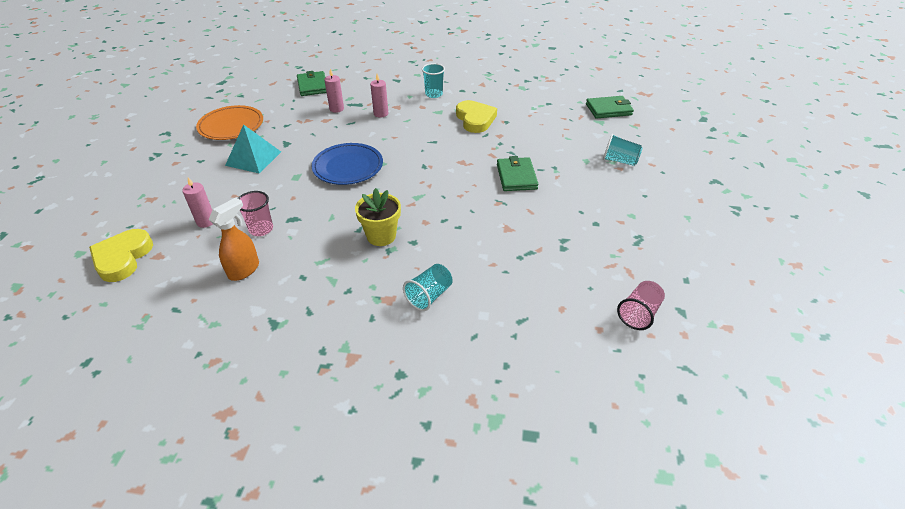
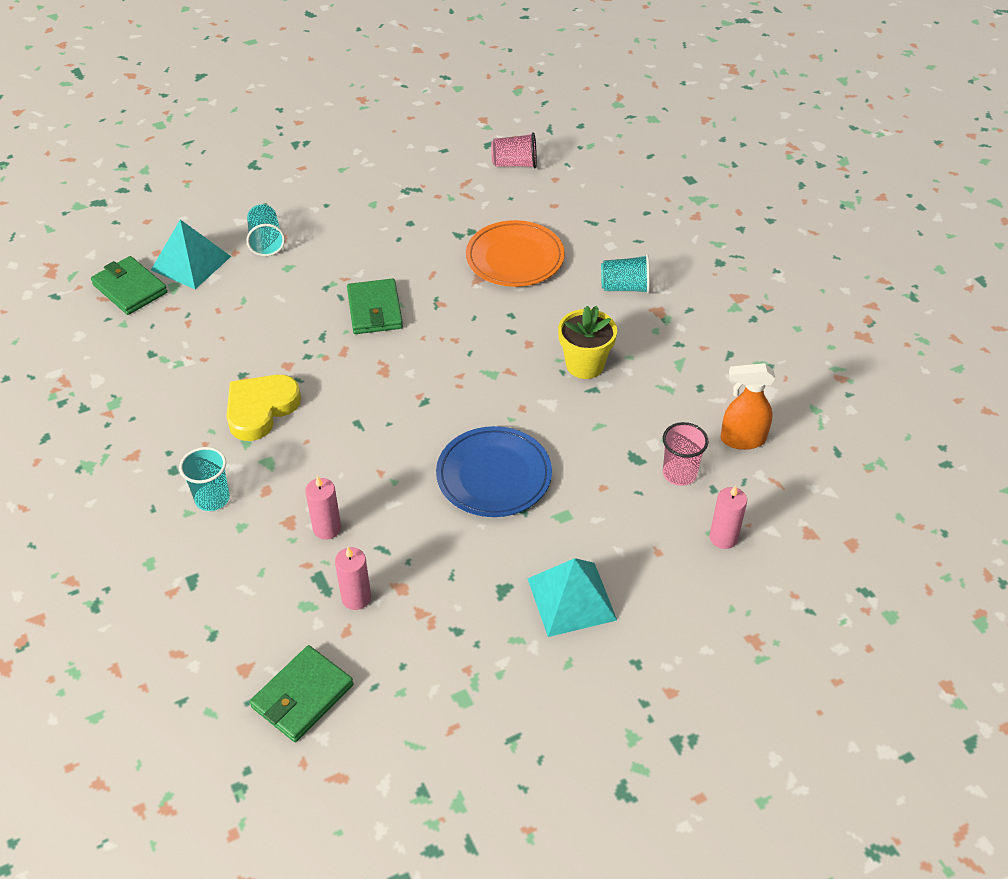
camera: 125 degrees left, 5 degrees up
yellow heart [89,229,153,282] -> none
orange plate [196,105,263,140] -> orange plate moved to [466,220,565,287]
green wallet [497,156,538,191] -> green wallet turned 60 degrees counterclockwise [347,279,403,334]
none -> turquoise pyramid [151,220,231,289]

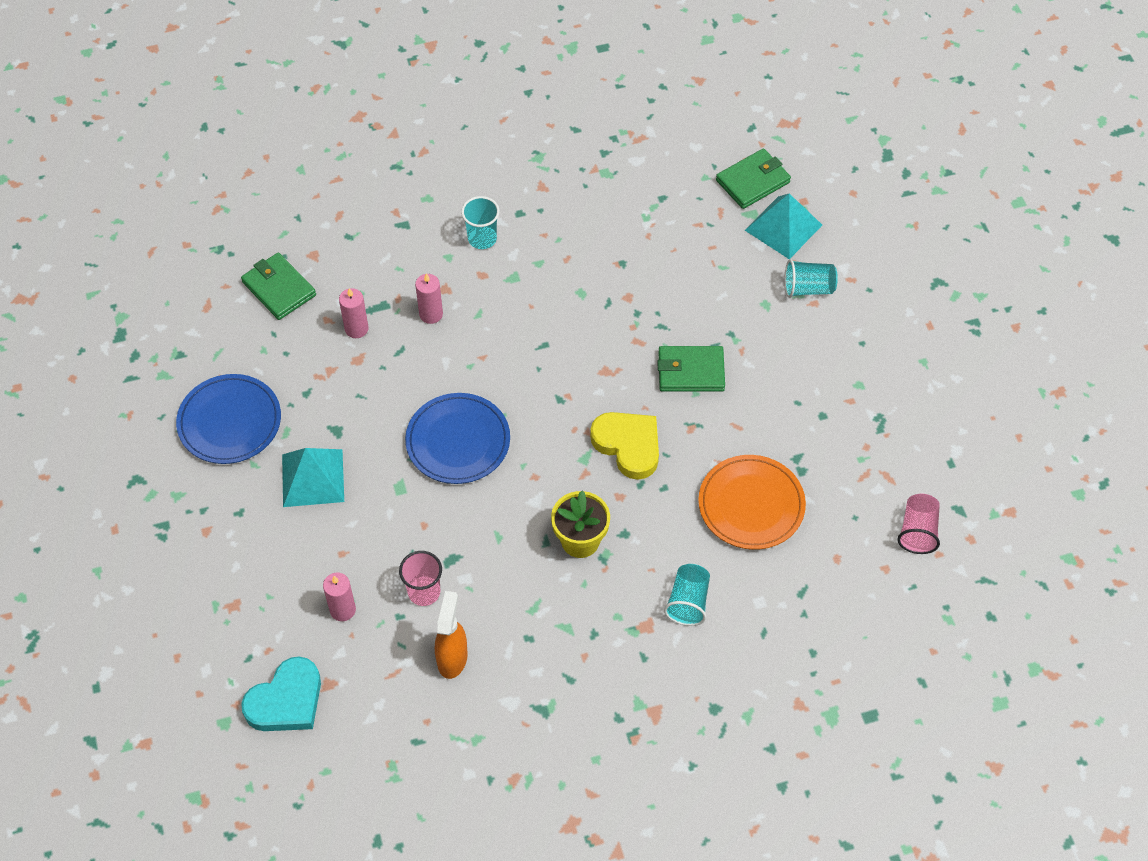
camera: 100 degrees right, 10 degrees up
yellow heart [226,375,301,441] -> yellow heart moved to [590,412,659,480]
none -> blue plate [176,374,281,464]
none -> turquoise heart [241,657,321,731]

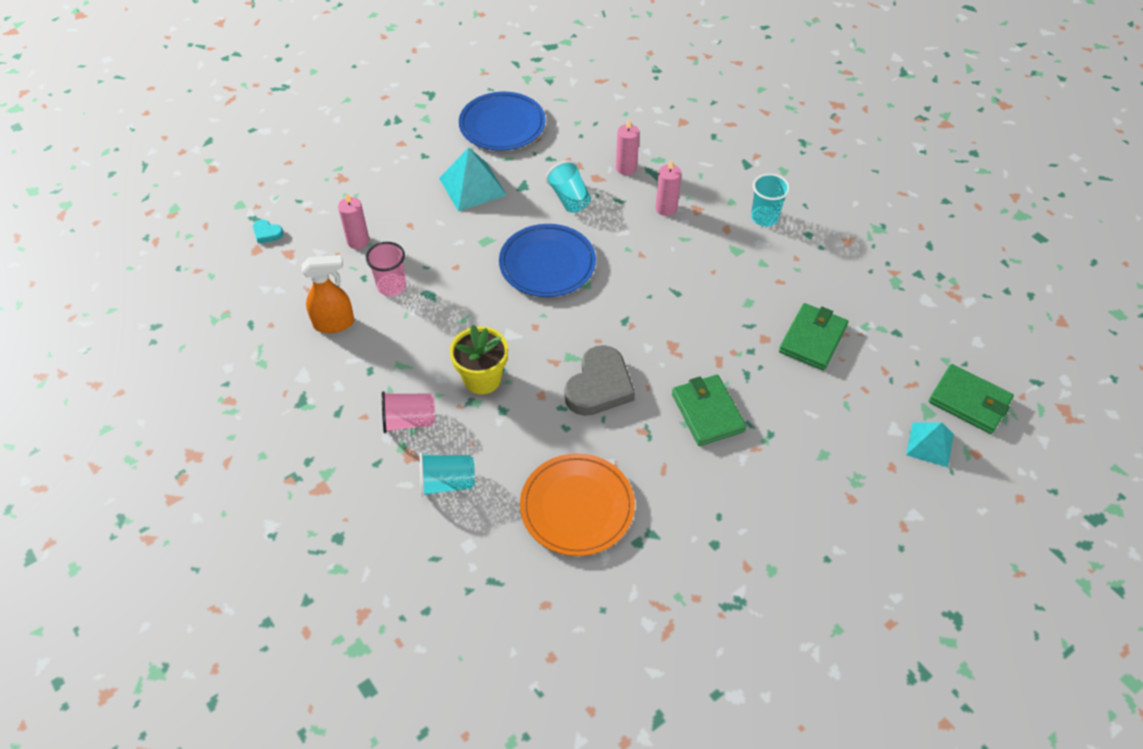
camera: 70 degrees right, 5 degrees down
green wallet [241,252,316,320] -> green wallet moved to [779,303,848,371]
turquoise heart [241,657,321,731] -> turquoise heart [253,220,284,244], size x0.45
yellow heart [590,412,659,480] -> grey heart [565,345,635,416]
turquoise pyramid [745,194,822,259] -> turquoise pyramid [906,422,954,467], size x0.66
turquoise cup [784,259,838,298] -> turquoise cup moved to [546,161,591,213]
pink cup [897,494,940,554] -> pink cup moved to [382,391,435,433]

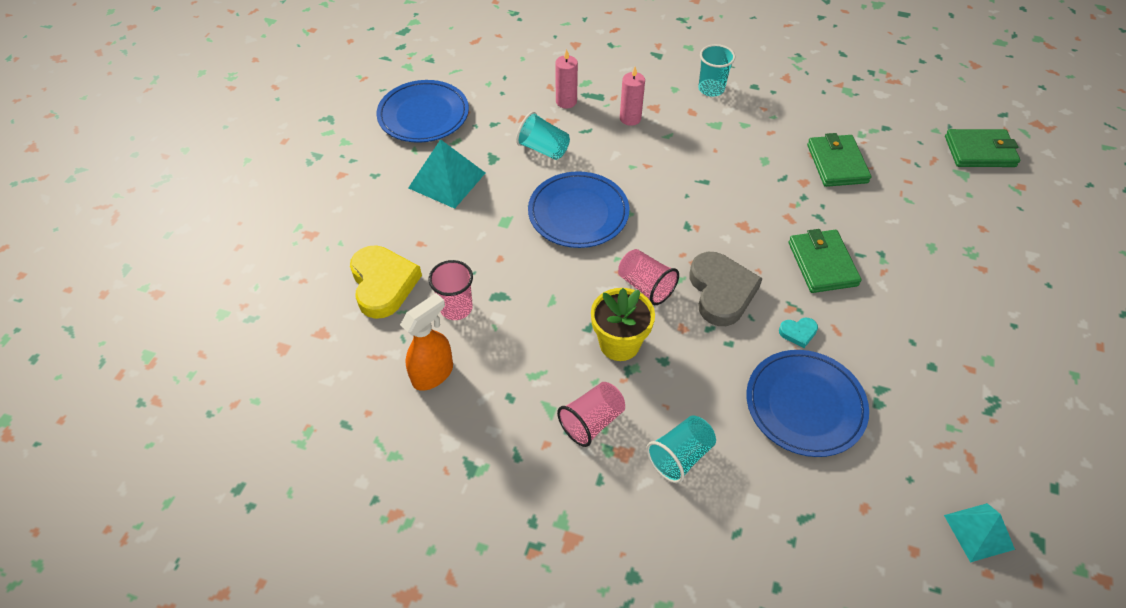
camera: 35 degrees left, 0 degrees up
turquoise heart [253,220,284,244] -> turquoise heart moved to [779,318,818,348]
pink candle [338,193,369,249] -> yellow heart [350,245,422,319]
orange plate [520,453,635,556] -> blue plate [746,350,869,457]
green wallet [672,375,746,446] -> green wallet turned 45 degrees clockwise [789,229,862,293]
turquoise pyramid [906,422,954,467] -> turquoise pyramid moved to [944,503,1015,563]
none -> pink cup [618,249,679,305]

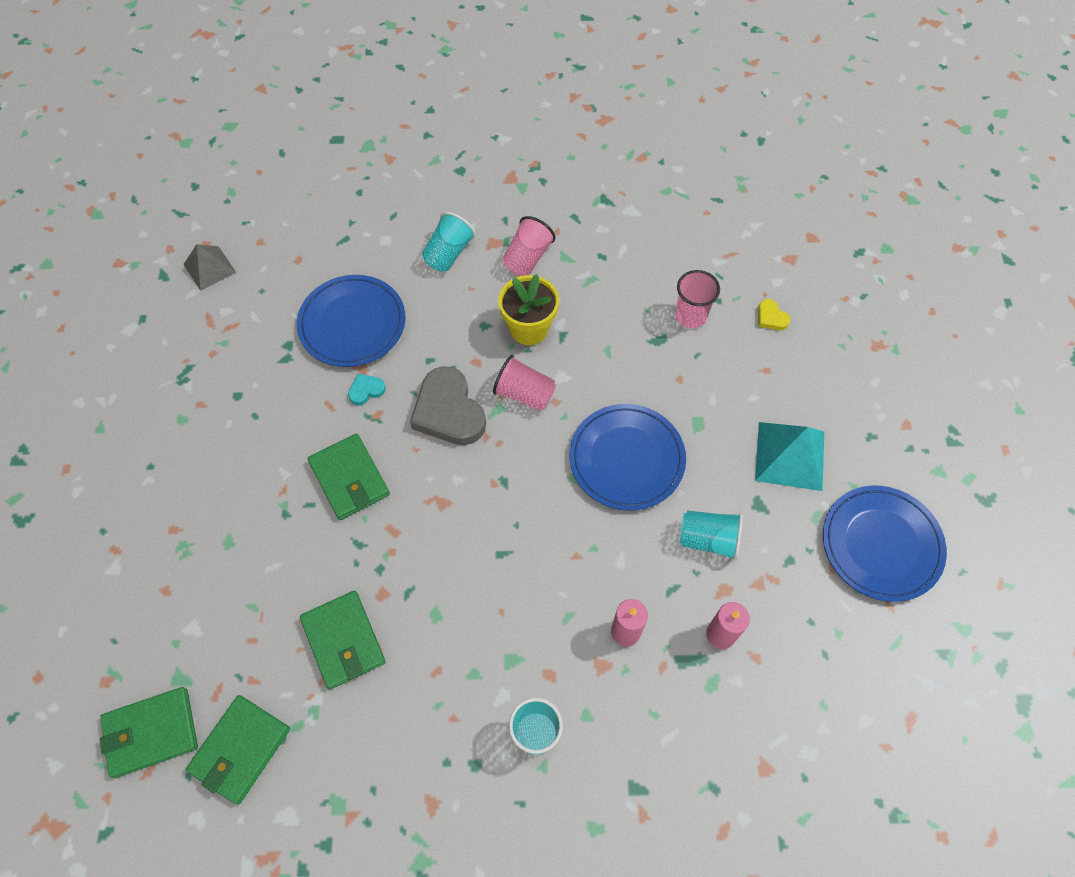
camera: 160 degrees right, 10 degrees up
yellow heart [350,245,422,319] -> yellow heart [758,299,790,330], size x0.45
orange spray bottle [400,293,453,391] -> none
turquoise pyramid [944,503,1015,563] -> grey pyramid [183,244,236,291]
none -> green wallet [186,695,290,805]

